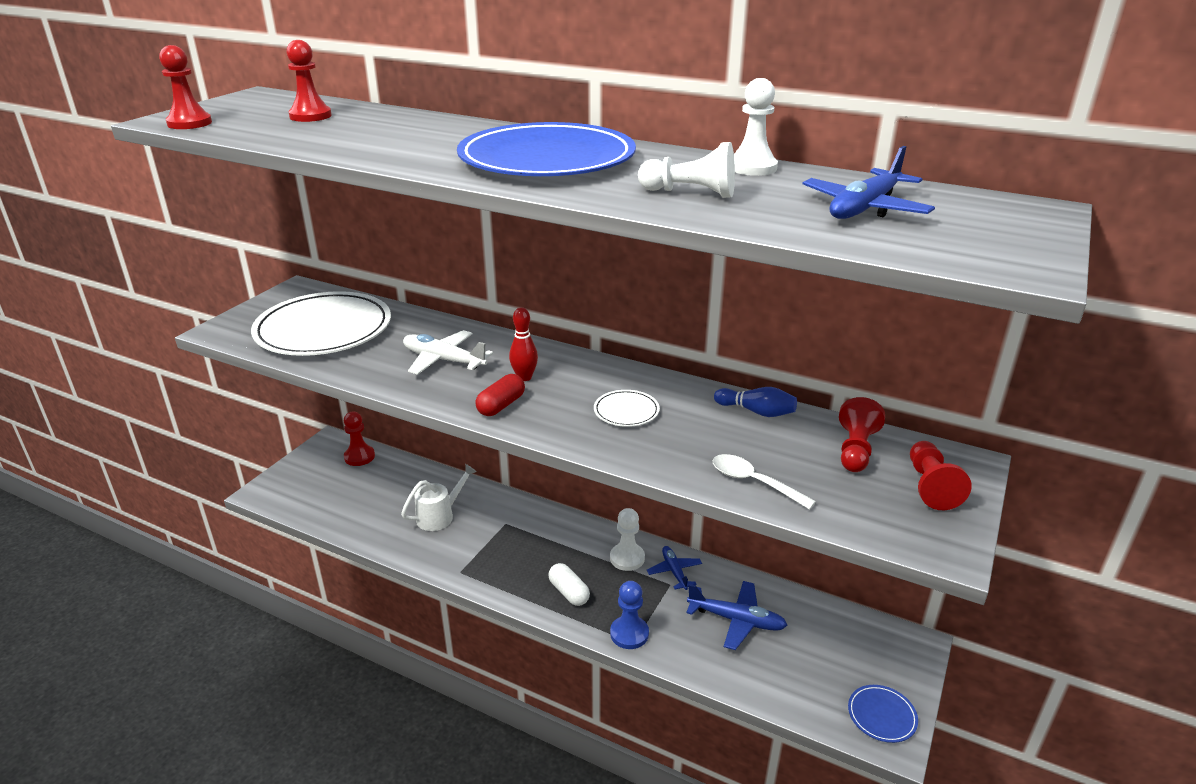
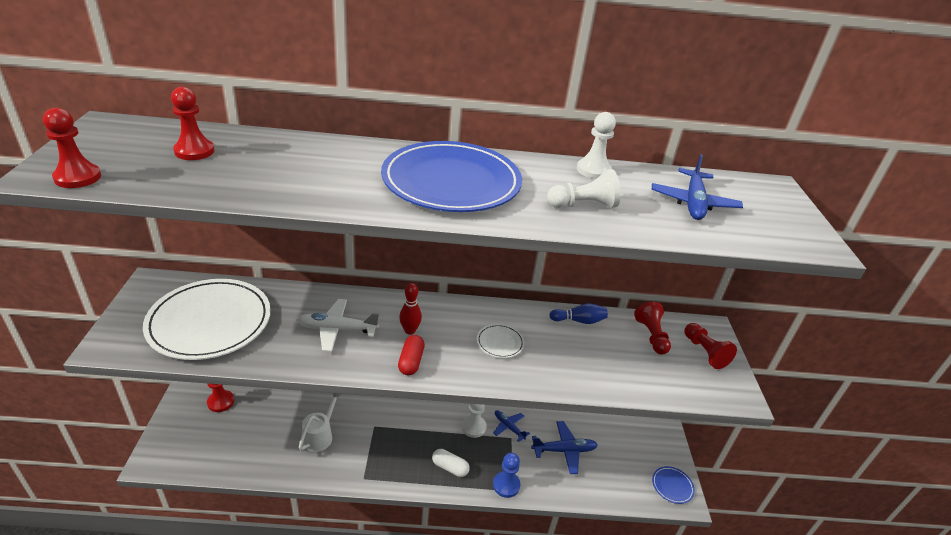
camera: 30 degrees left, 5 degrees up
white spoon [713,454,816,510] -> none

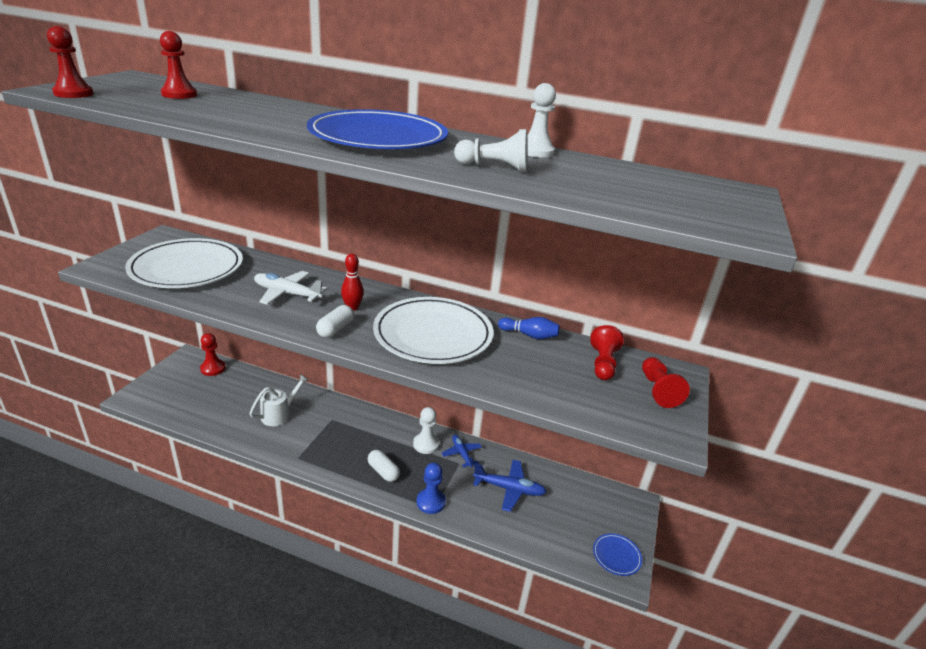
camera: 20 degrees right, 5 degrees down
red capsule [398,335,425,375] -> white capsule [316,305,354,338]
white plate [477,324,525,358] -> white plate [373,297,494,364], size x2.38
blue plane [652,154,743,220] -> none

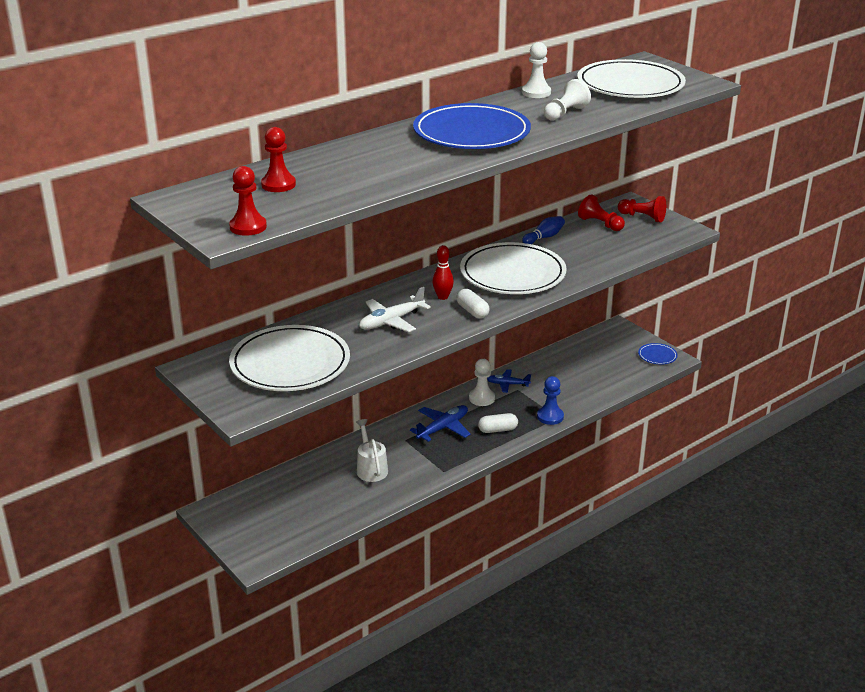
camera: 55 degrees left, 0 degrees up
red pawn [200,333,226,376] -> none
blue plane [473,460,547,512] -> blue plane moved to [410,405,471,442]
none -> white plate [577,59,686,98]

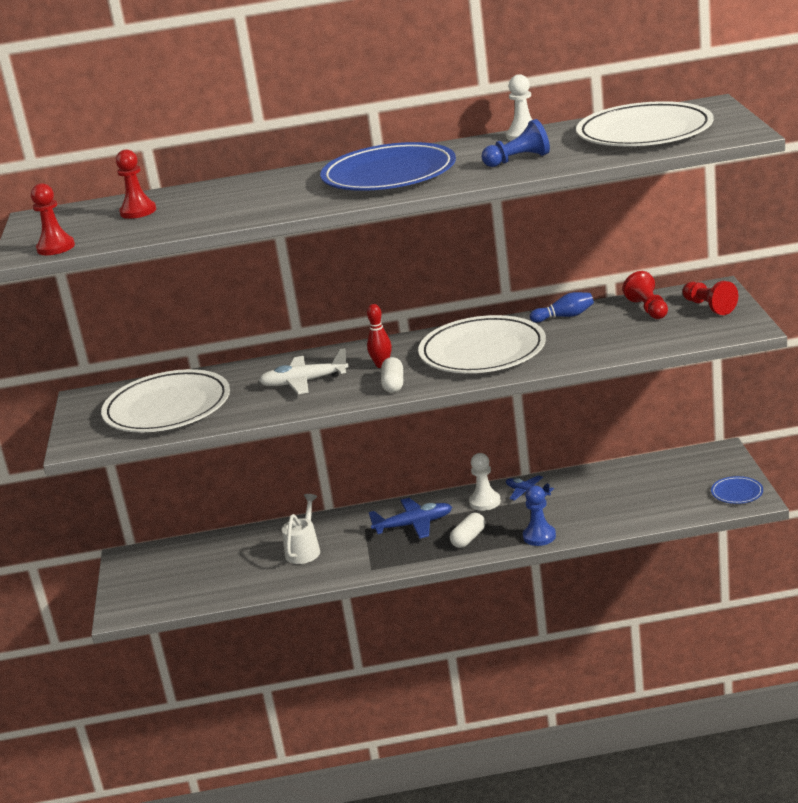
camera: 35 degrees right, 5 degrees down
white capsule [478,413,518,433] -> white capsule turned 75 degrees counterclockwise [450,513,485,548]
white pawn [544,79,591,121] -> blue pawn [481,119,550,167]

